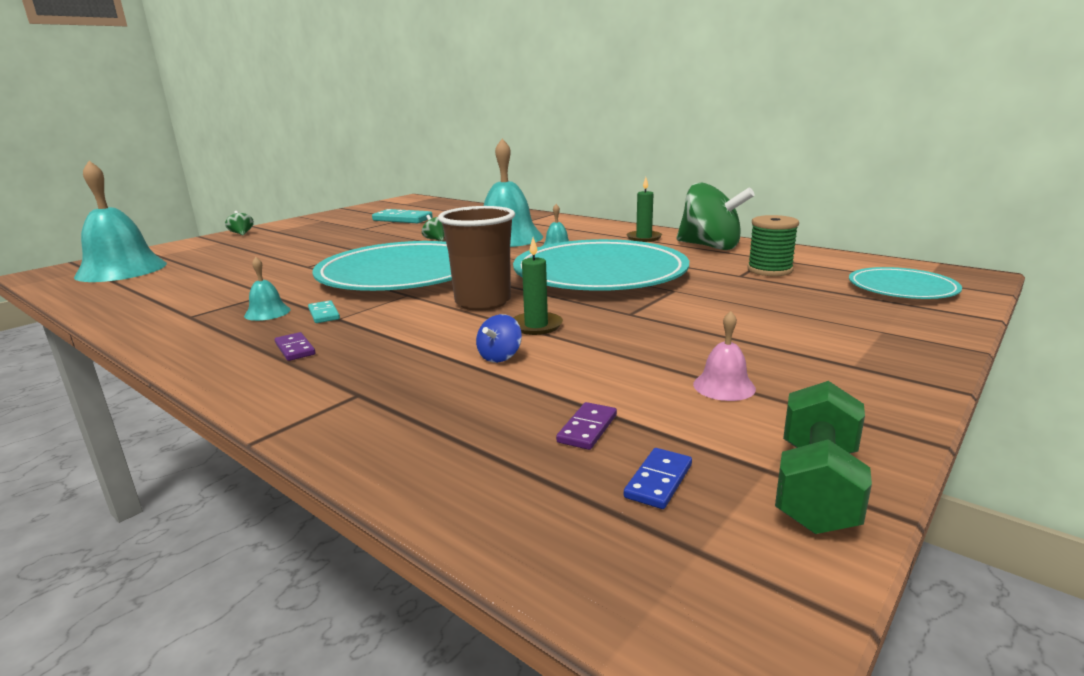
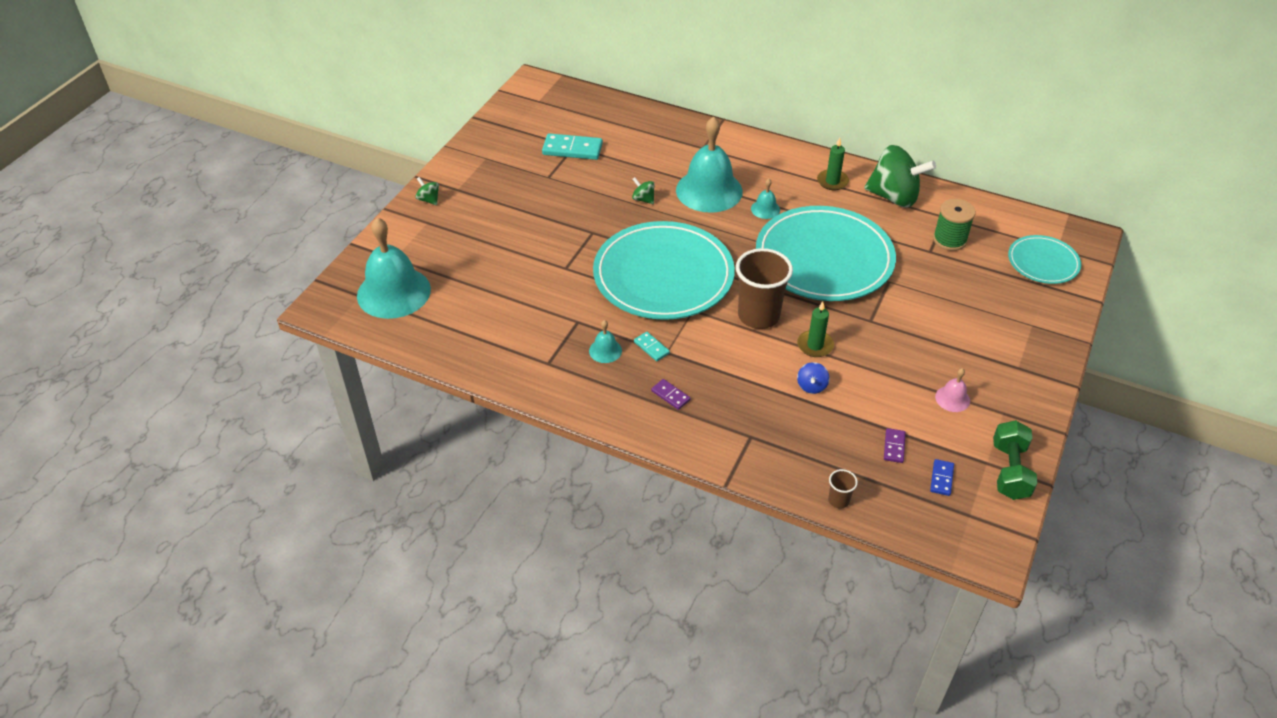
camera: 15 degrees left, 25 degrees up
none -> brown cup [828,469,858,509]

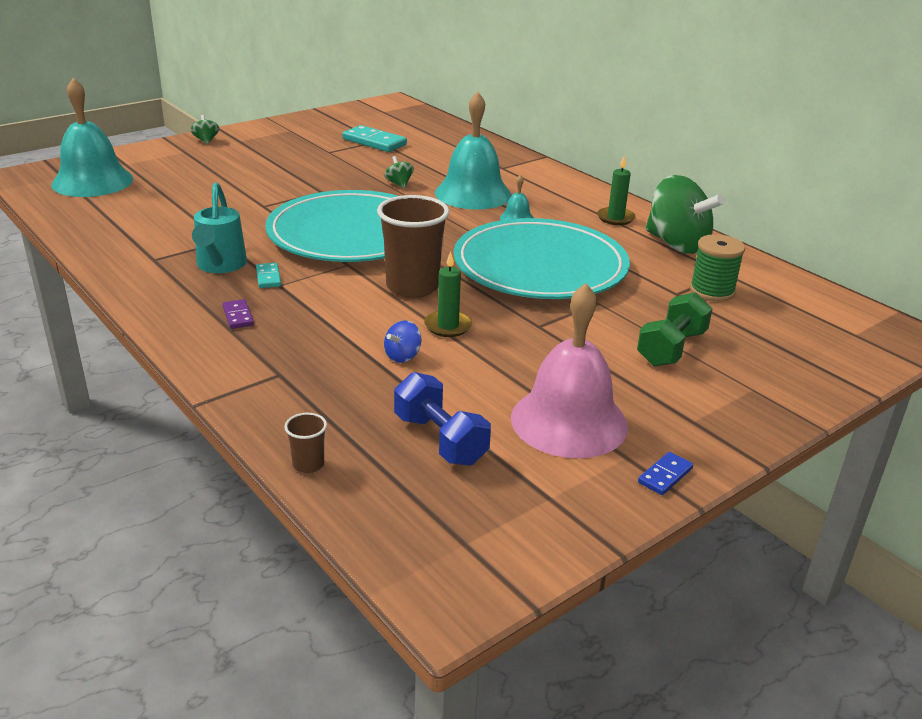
camera: 25 degrees right, 15 degrees down
turquoise bell [589,320,622,363] -> turquoise watering can [192,182,247,273]
purple domino [884,428,906,463] -> blue dumbbell [394,372,491,466]
blue domino [930,459,954,496] -> blue domino moved to [638,452,693,495]
pink bell [935,368,970,412] -> pink bell [511,283,628,458], size x2.32
green dumbbell [993,420,1038,500] -> green dumbbell moved to [637,292,713,367]
turquoise plate [1008,235,1081,284] -> none

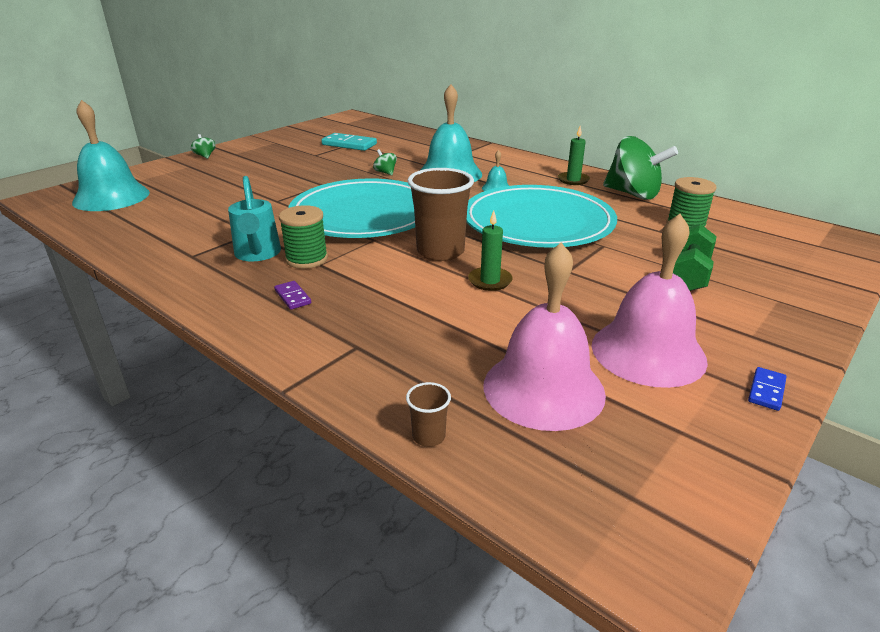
camera: 10 degrees left, 0 degrees up
turquoise domino [256,263,281,288] -> green spool [279,205,328,269]
blue spinning top [384,321,422,363] -> none
blue dumbbell [394,372,491,466] -> pink bell [483,242,606,431]

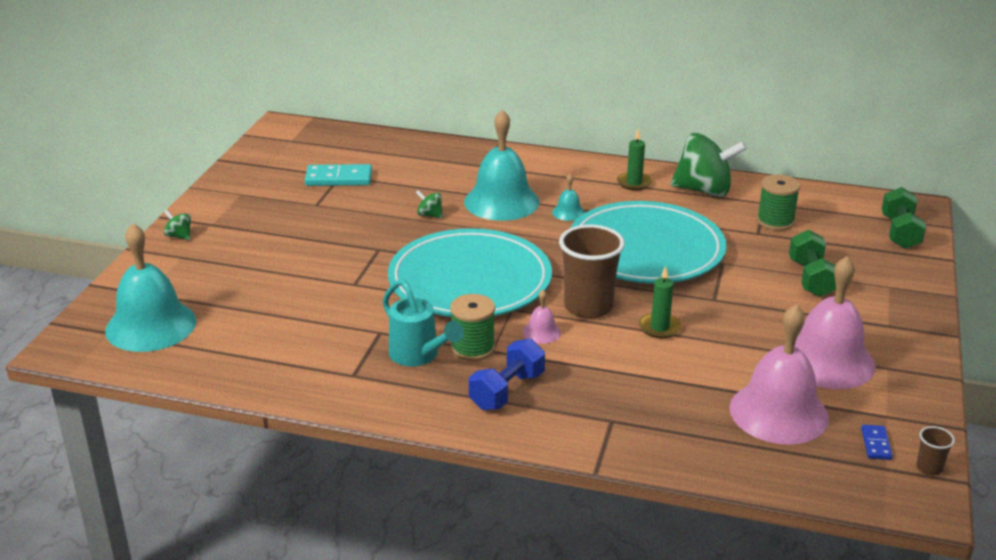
camera: 25 degrees left, 0 degrees up
purple domino [274,281,311,310] -> blue dumbbell [469,339,545,410]
brown cup [406,382,451,447] -> brown cup moved to [916,426,955,476]
blue domino [748,367,787,411] -> blue domino moved to [861,425,893,460]
none -> pink bell [523,290,561,344]
none -> green dumbbell [882,187,926,249]

